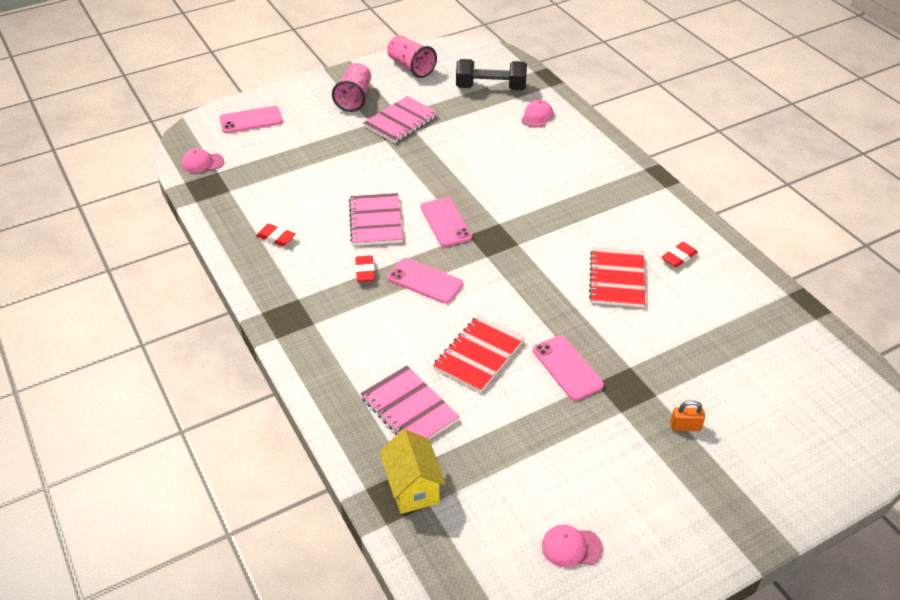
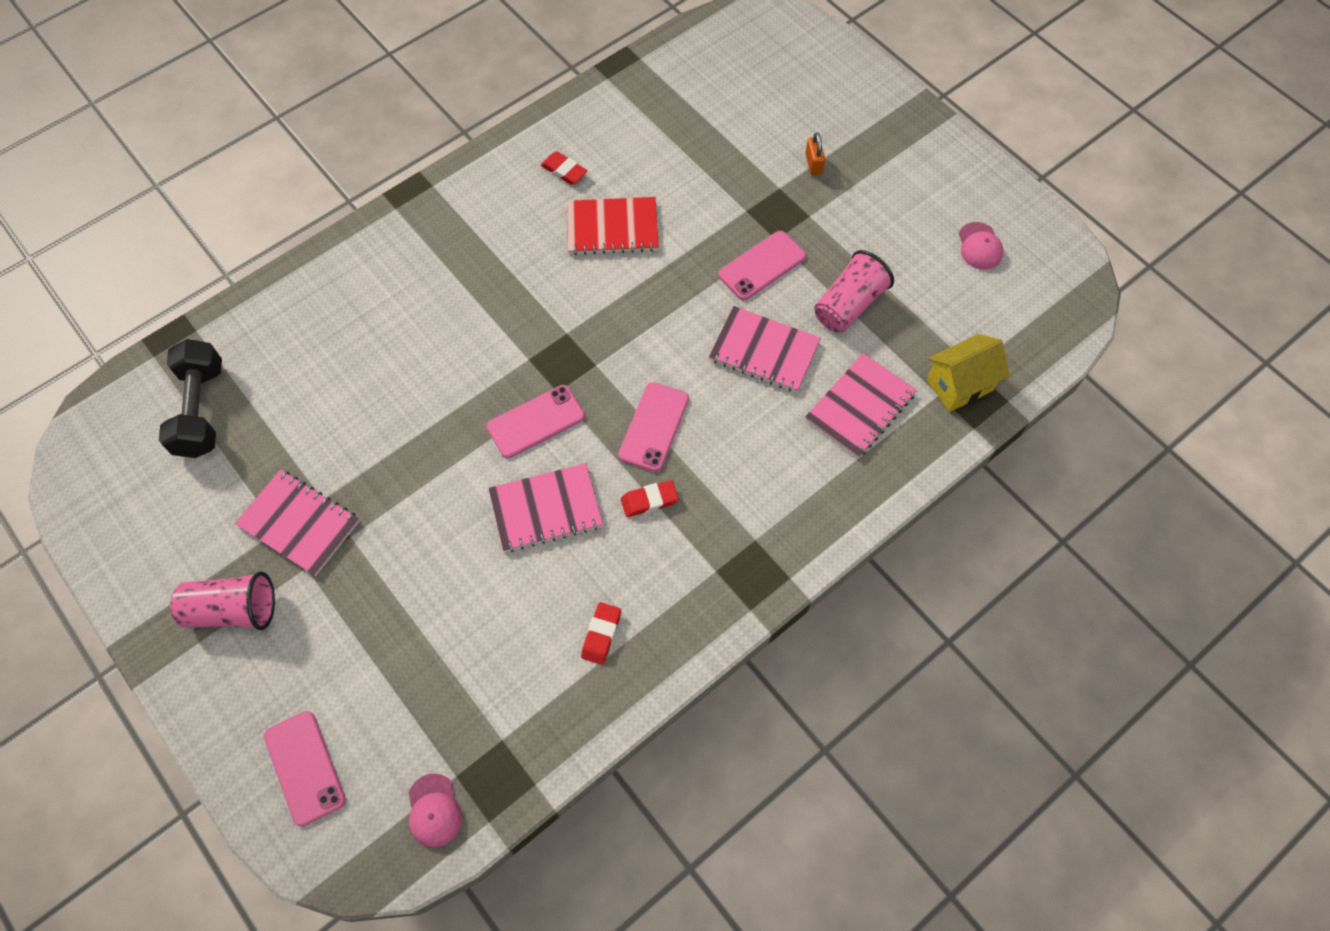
camera: 100 degrees left, 20 degrees up
pink cup [387,35,437,78] -> pink cup moved to [814,250,894,332]
red notebook [433,315,524,393] -> pink notebook [709,306,821,392]
pink cap [521,100,553,127] -> none

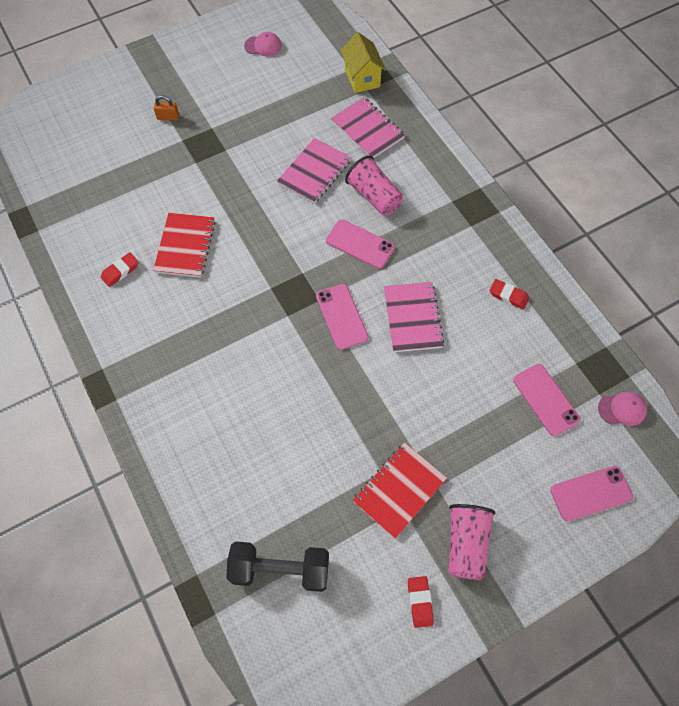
camera: 80 degrees left, 0 degrees up
pink notebook [235,469,360,576] -> red notebook [353,443,447,539]
red eraser [621,480,679,517] -> red eraser moved to [408,576,434,628]
pink phone [718,231,806,300] -> pink phone moved to [513,364,581,436]
pink cup [814,250,894,332] -> pink cup moved to [345,155,403,215]

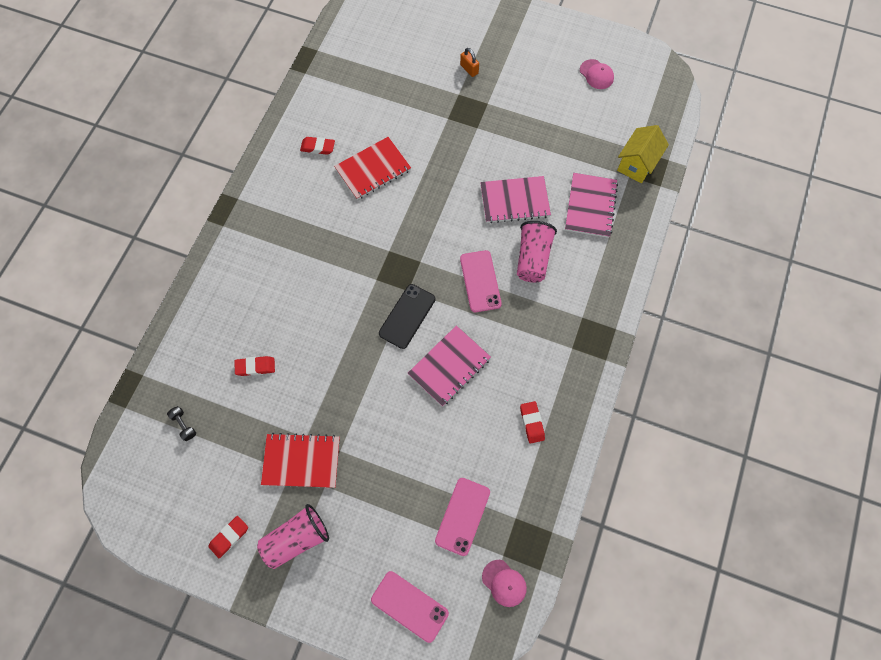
camera: 50 degrees right, 5 degrees up
black dumbbell [226,542,329,592] -> black dumbbell [167,406,196,441], size x0.41
pink phone [316,284,369,350] -> black phone [379,284,435,349]
none -> red eraser [235,356,275,376]

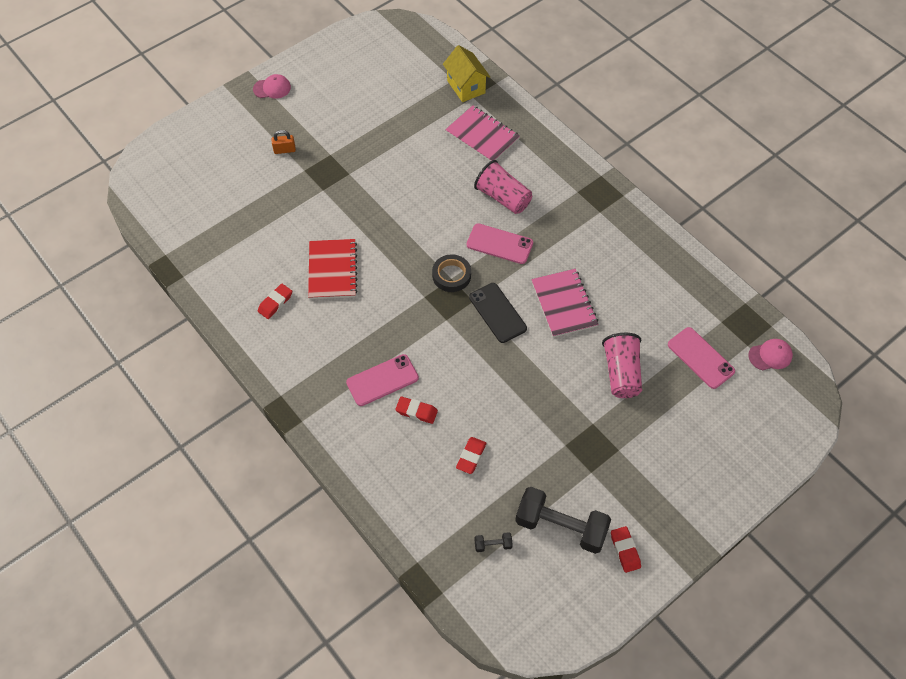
camera: 60 degrees left, 10 degrees down
pink cup [257,504,329,569] -> pink cup moved to [602,333,642,398]
red notebook [261,433,340,488] -> none
pink phone [371,571,449,643] -> pink phone moved to [346,354,419,406]
pink notebook [480,176,551,223] -> none
red eraser [520,401,545,444] -> red eraser moved to [395,397,438,424]
pink cap [580,59,614,89] -> pink cap moved to [253,74,291,99]
none -> black tape [432,254,471,292]
none -> black dumbbell [515,487,611,554]

